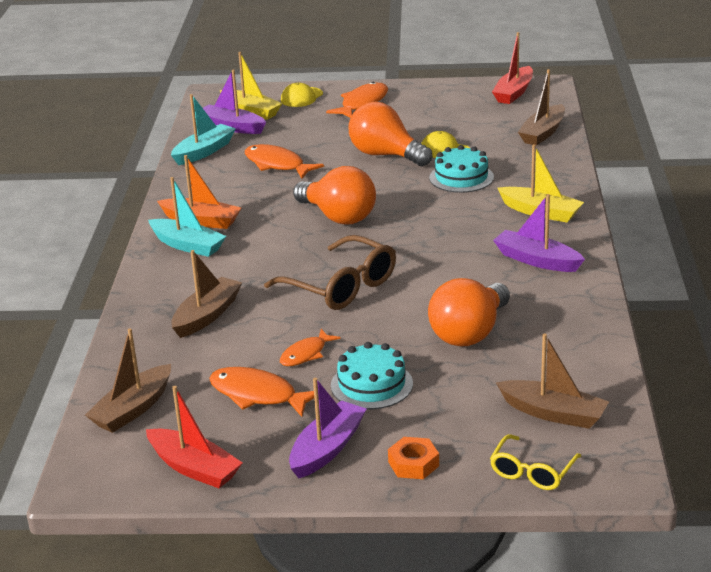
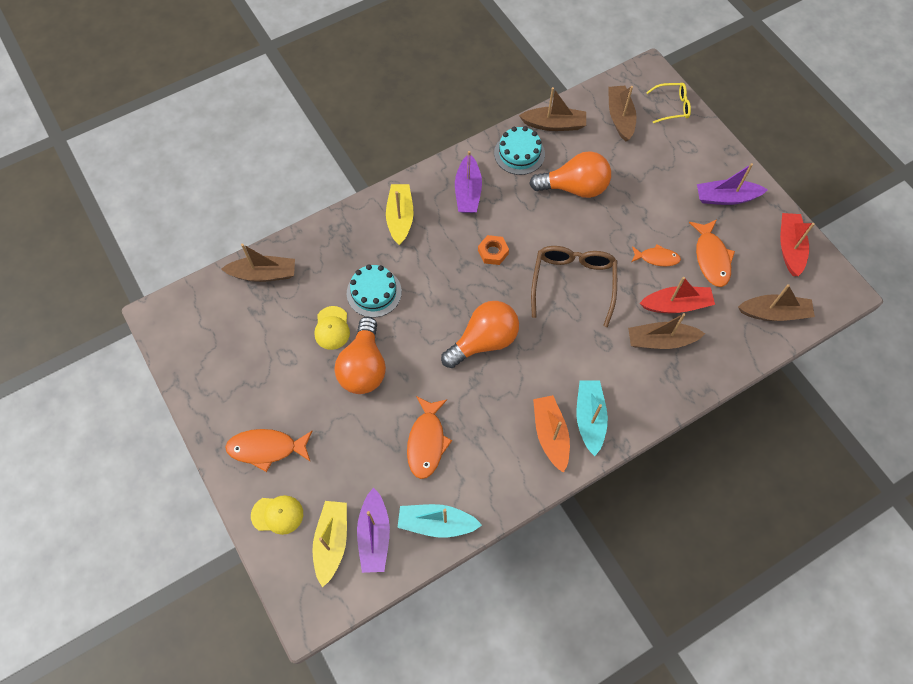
camera: 125 degrees left, 35 degrees up
orange light bulb [293,166,376,224] -> orange light bulb turned 45 degrees clockwise [441,301,519,368]
turquoise cake [331,342,413,409] -> turquoise cake moved to [494,126,545,175]
orange nut [388,437,439,479] -> orange nut moved to [478,235,509,265]
red boat [492,32,533,104] -> red boat moved to [640,277,715,313]
none -> brown boat [519,87,586,131]

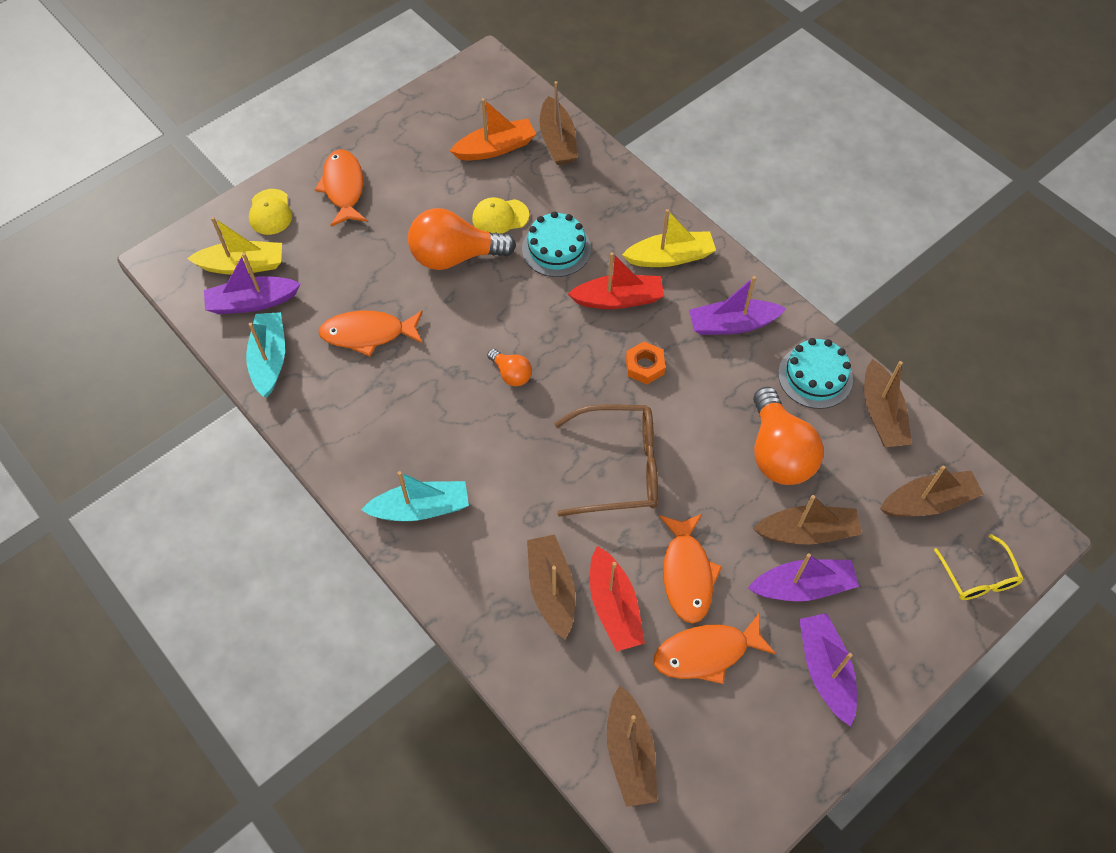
camera: 80 degrees right, 5 degrees down
orange light bulb [441,301,519,368] -> orange light bulb [487,349,532,386], size x0.50
orange boat [533,395,570,473] -> orange boat moved to [450,98,536,161]
orange fish [632,244,681,266] -> orange fish [660,514,722,623], size x1.58
red boat [780,213,815,276] -> red boat moved to [568,252,664,309]
none -> purple boat [748,553,859,601]
none -> brown boat [753,495,862,545]

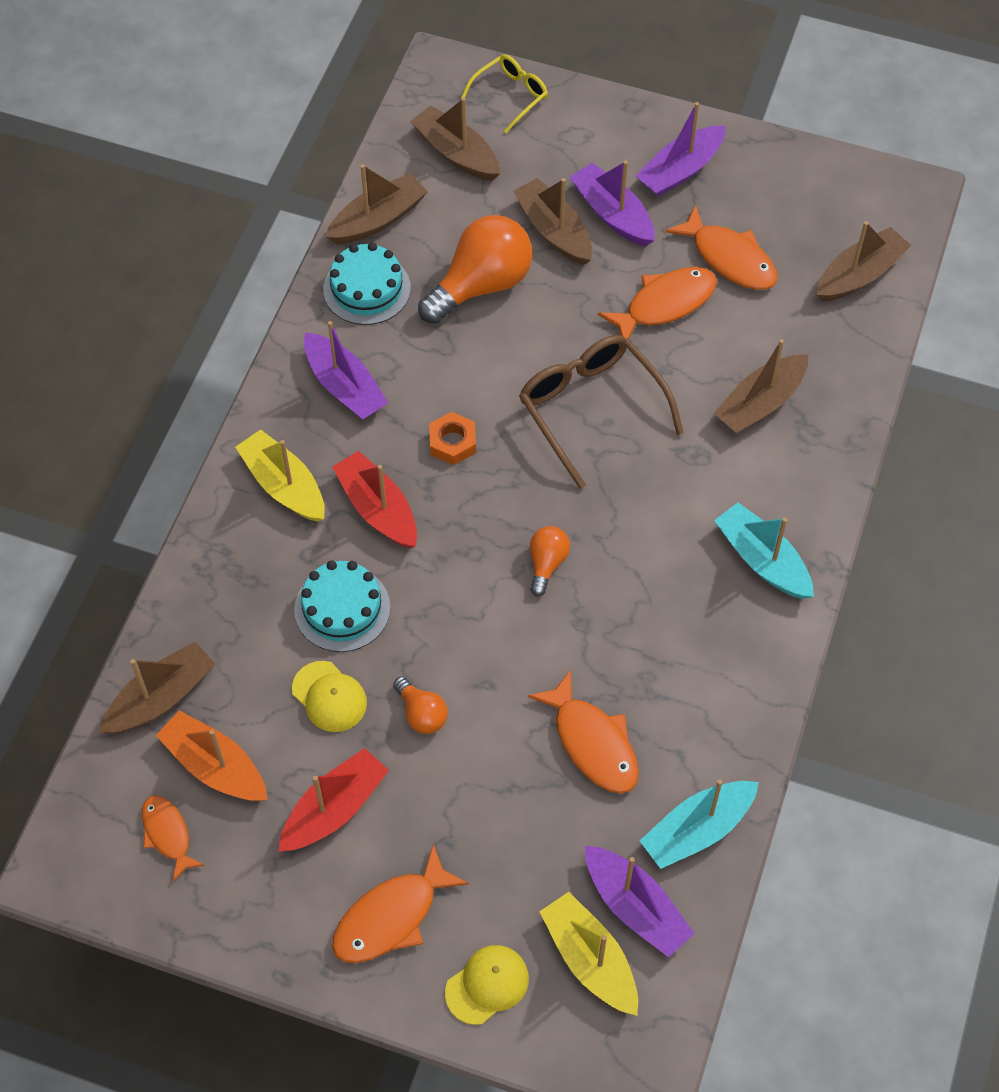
camera: 120 degrees left, 0 degrees up
orange light bulb [408,208,516,270] -> orange light bulb [393,676,448,734], size x0.50
red boat [590,546,645,651] -> red boat moved to [278,748,389,852]
none -> orange fish [142,795,204,881]

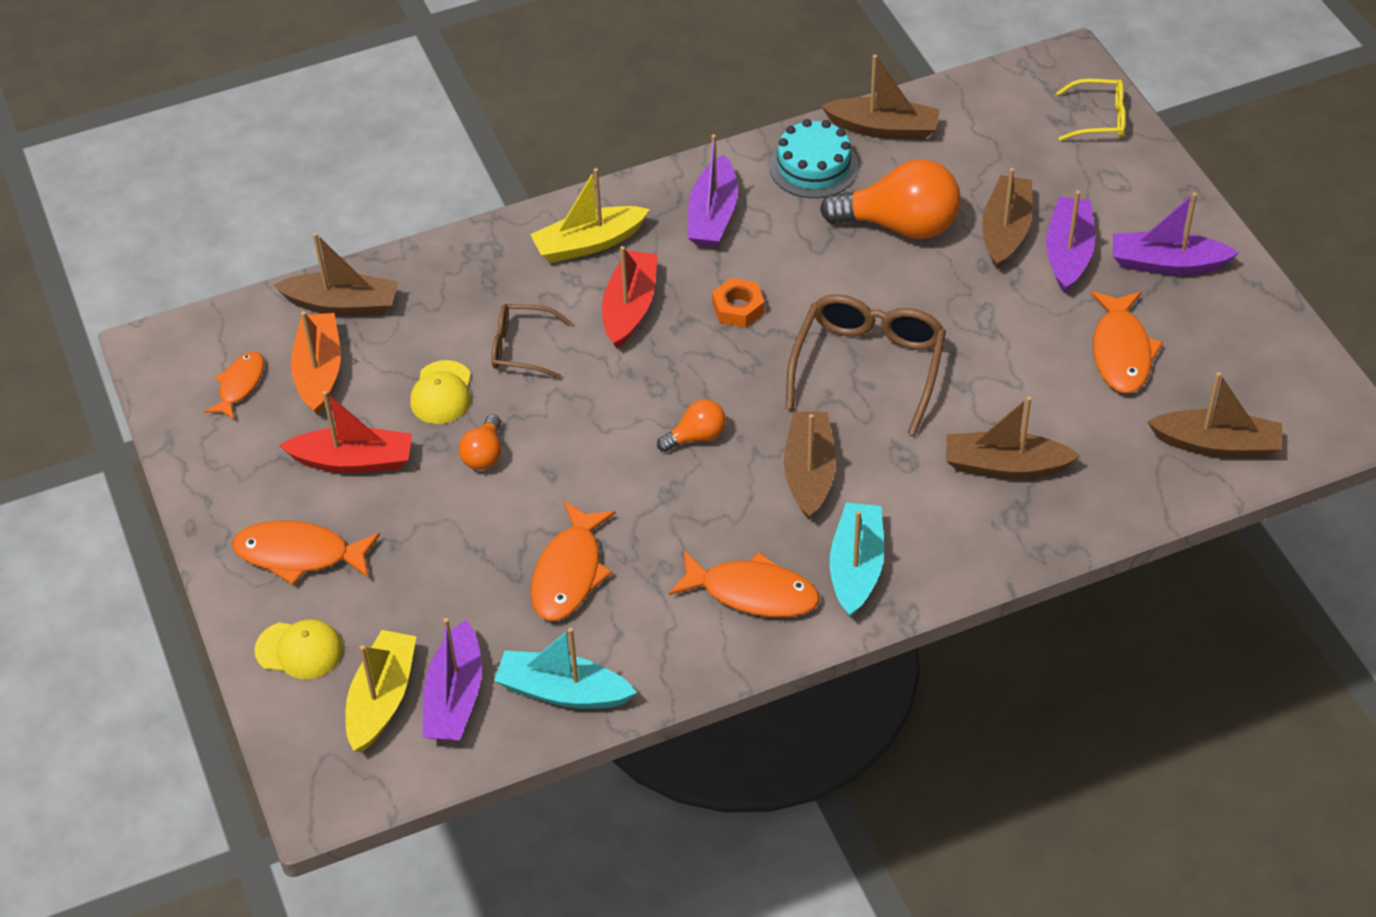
camera: 50 degrees right, 10 degrees down
yellow boat [235,429,325,522] -> yellow boat turned 120 degrees counterclockwise [530,168,650,263]
turquoise cake [294,560,390,652] -> brown glasses [491,304,572,379]
brown boat [410,98,500,181] -> brown boat moved to [784,412,836,520]
orange fish [598,267,717,339] -> orange fish moved to [669,551,820,617]

